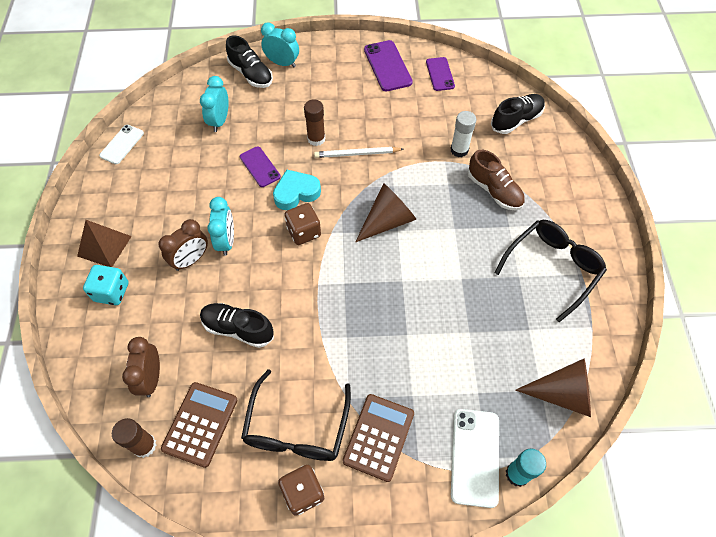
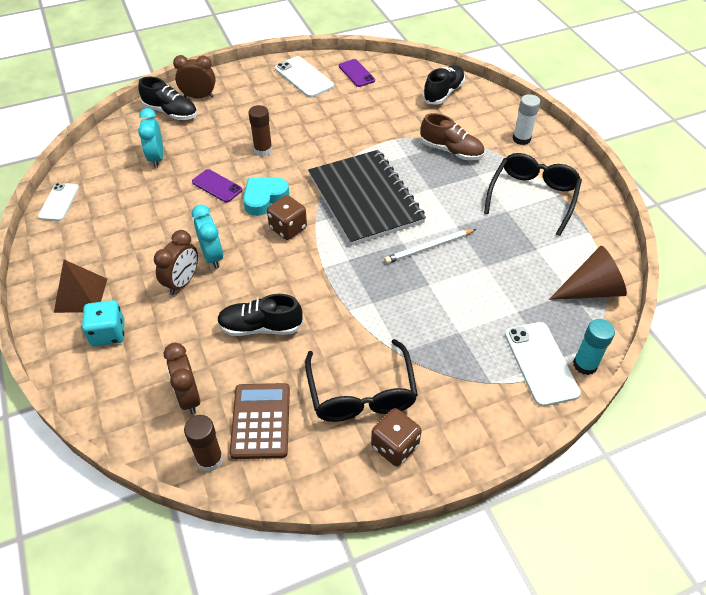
camera: 20 degrees left, 10 degrees down
turquoise clock [261,22,299,67] -> brown clock [173,55,216,98]
white pencil [314,147,404,158] -> white pencil moved to [384,229,476,264]
brown calculator [342,394,414,482] -> none
brown cone [355,183,417,242] -> black notebook [308,150,426,246]
purple phone [364,40,413,91] -> white phone [275,56,334,98]
white glue stick [450,111,476,157] -> white glue stick moved to [513,94,540,145]

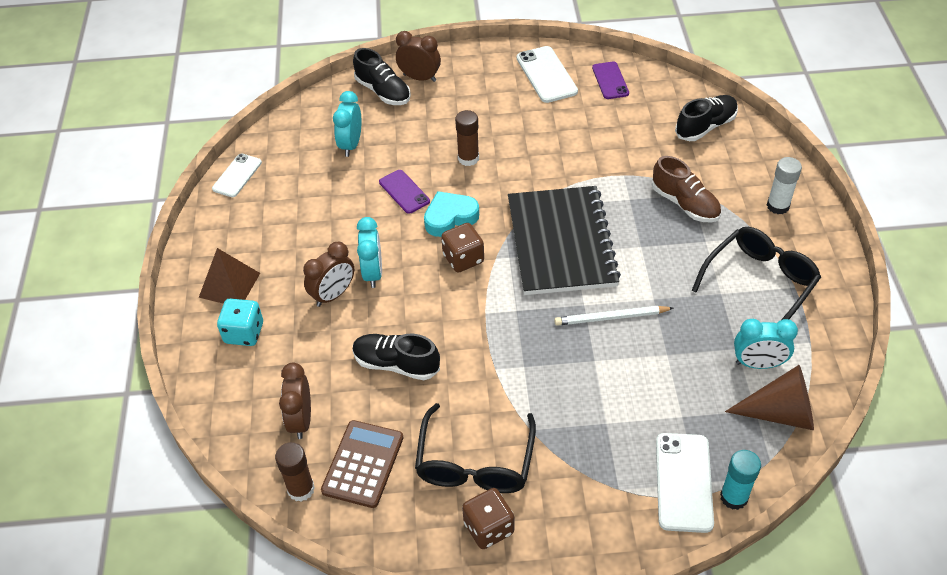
camera: 20 degrees right, 0 degrees up
none -> turquoise clock [734,319,798,369]

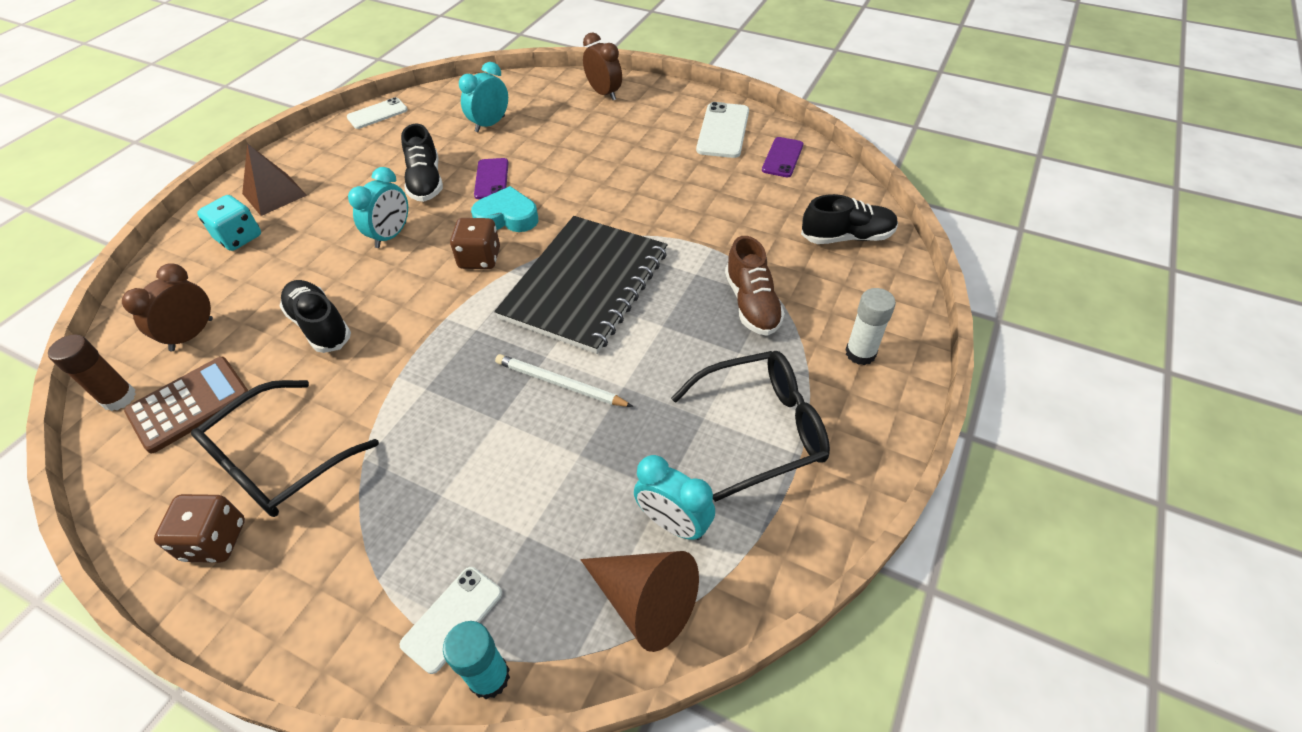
camera: 30 degrees right, 0 degrees up
brown clock [303,242,354,307] -> none
black shoe [353,48,411,105] -> black shoe moved to [401,124,443,202]
brown glue stick [455,110,479,166] -> none
white phone [656,433,714,533] -> white phone [399,567,502,674], size x0.66

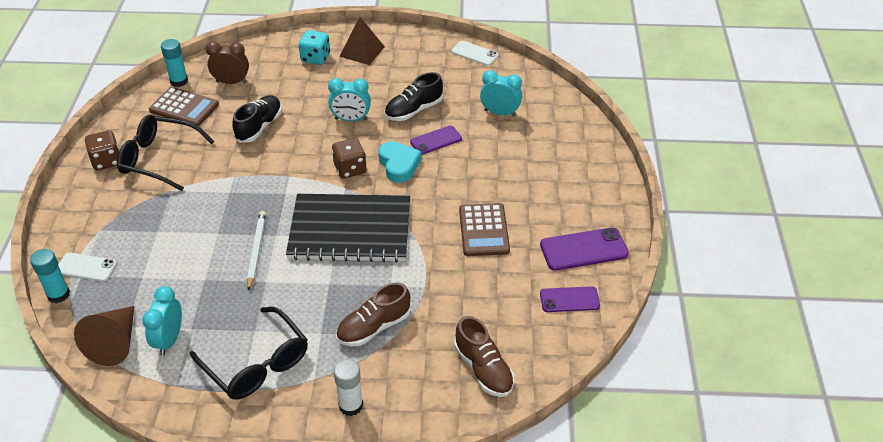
camera: 65 degrees right, 5 degrees down
brown glue stick [48,334,136,411] -> turquoise glue stick [161,39,188,87]
brown clock [583,32,622,100] -> none
white phone [696,102,749,158] -> purple phone [540,227,629,271]
black shoe [801,194,898,244] -> brown shoe [454,316,514,397]
none -> brown calculator [459,203,510,256]

